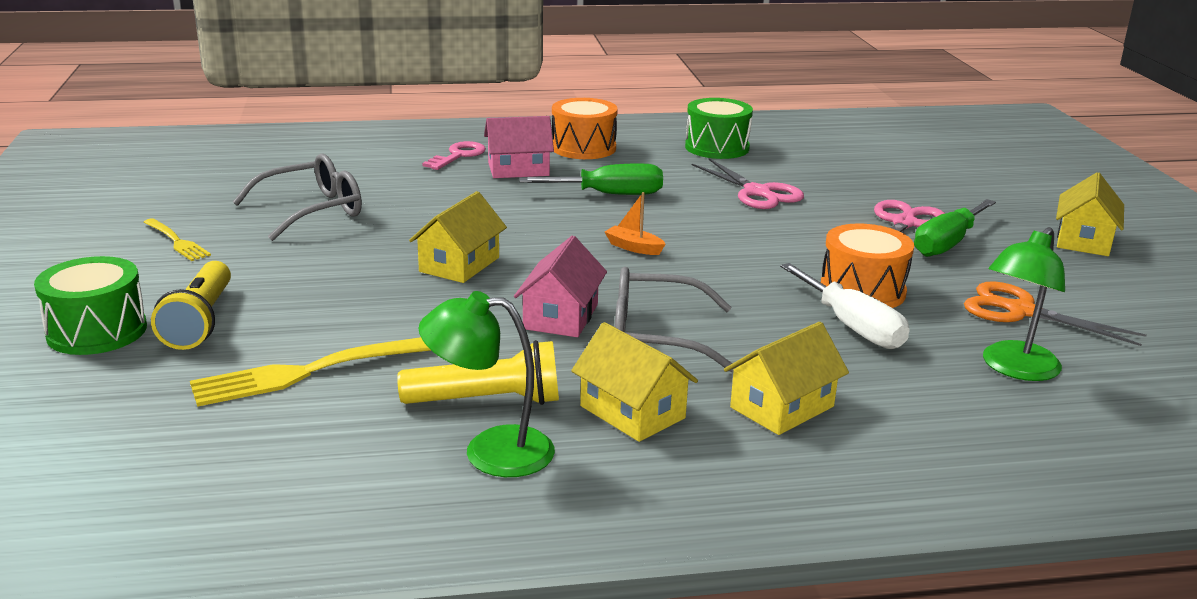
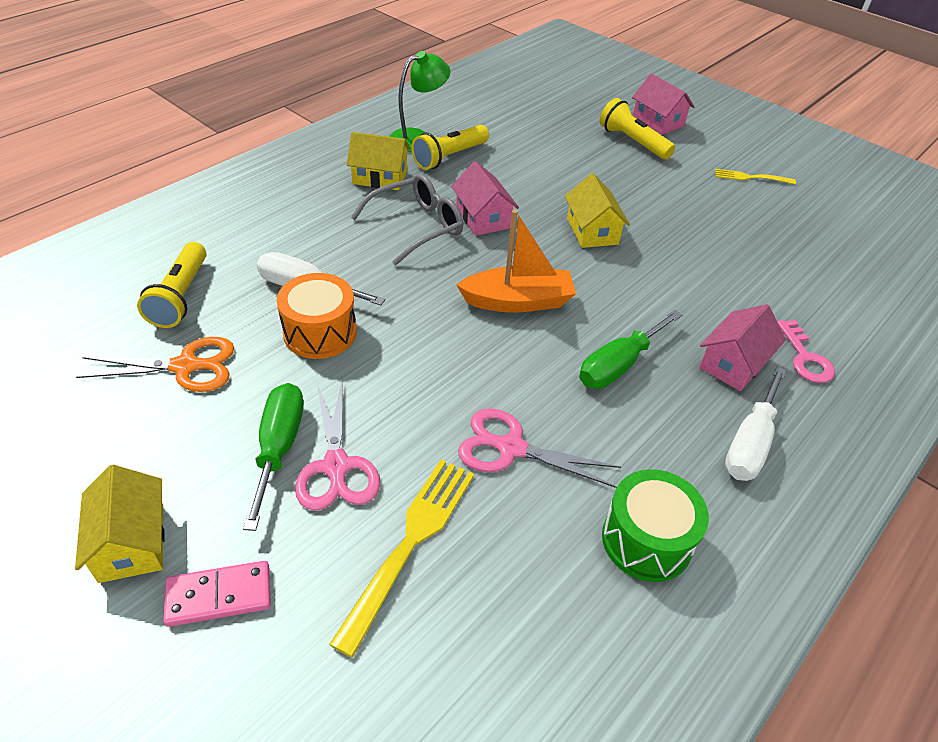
camera: 140 degrees right, 20 degrees up
green drum [34,256,147,355] -> pink house [632,73,694,135]
yellow fork [190,337,432,407] -> yellow fork moved to [329,459,474,657]
grey glasses [233,153,362,241] -> none
orange drum [552,98,618,159] -> white screwdriver [725,366,787,481]
orange boat [605,192,665,255] -> orange boat [457,210,576,313], size x2.06
yellow house [724,322,849,435] -> none
green lamp [983,227,1065,381] -> yellow flashlight [137,242,207,328]
none -> pink domino [163,561,271,627]

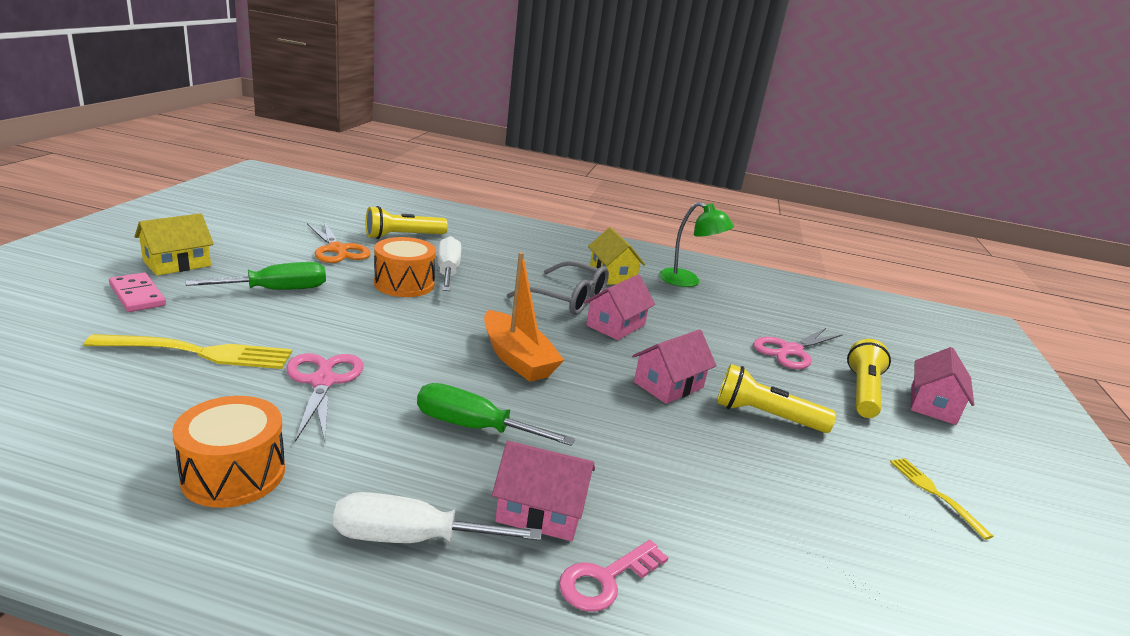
camera: 60 degrees right, 20 degrees down
pink scissors [295,382,380,511] -> pink scissors moved to [753,328,843,369]
yellow flashlight [411,125,489,170] -> yellow flashlight moved to [717,364,836,433]
yellow house [565,173,630,248] -> pink house [632,329,716,404]
green drum [602,469,709,582] -> orange drum [172,396,285,508]

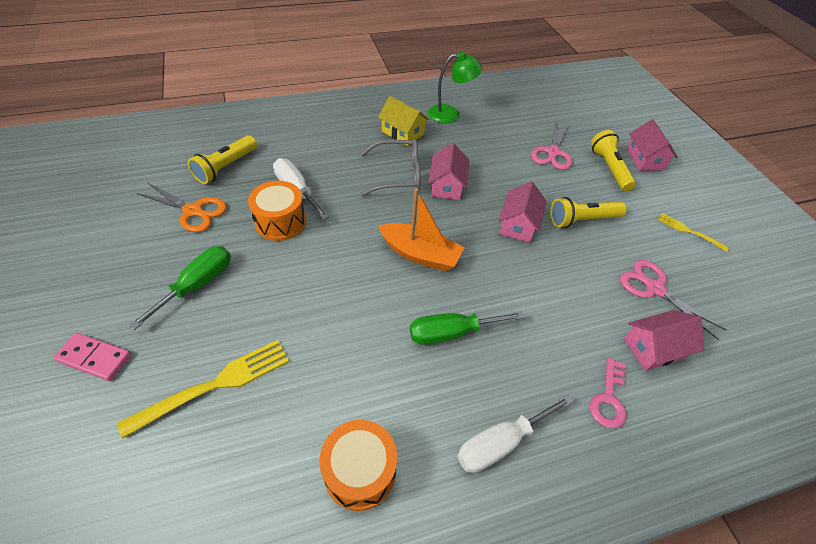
camera: 30 degrees left, 25 degrees up
yellow house [134,213,214,276] -> none
pink scissors [286,353,363,442] -> pink scissors moved to [620,260,726,340]
pink house [492,441,595,541] -> pink house moved to [624,310,704,371]

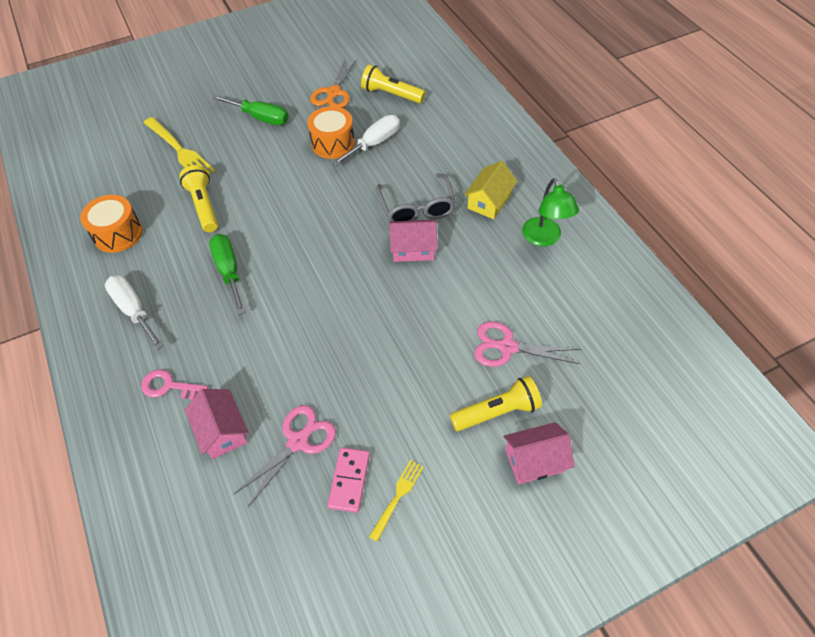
camera: 85 degrees right, 5 degrees up
pink domino [53,333,131,381] -> pink domino moved to [328,448,370,513]
orange boat [378,188,465,271] -> none
pink house [499,182,547,243] -> none
yellow flashlight [550,197,627,228] -> yellow flashlight moved to [179,165,218,232]

